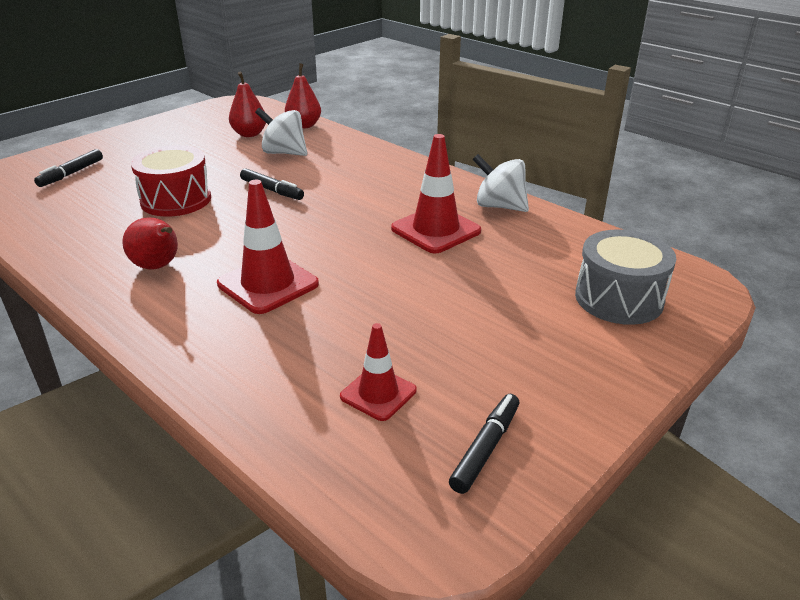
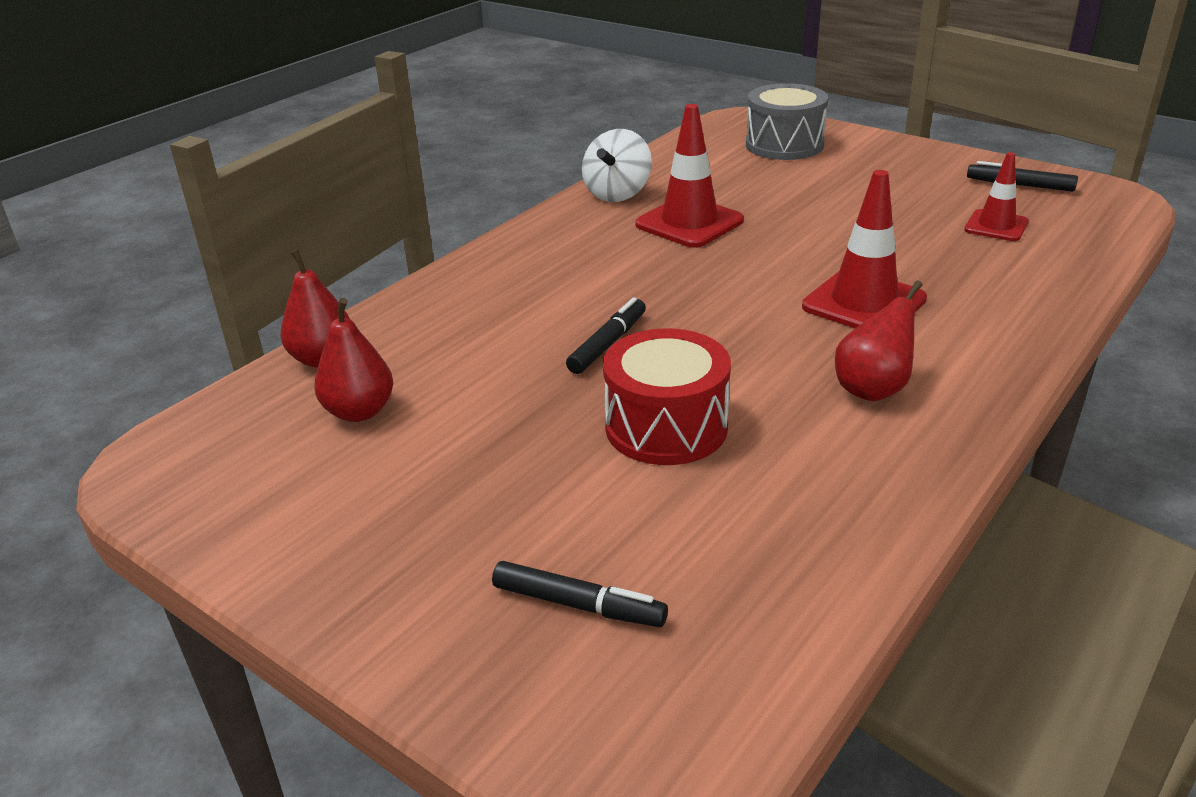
camera: 95 degrees left, 0 degrees up
white spinning top [255,108,307,156] -> none

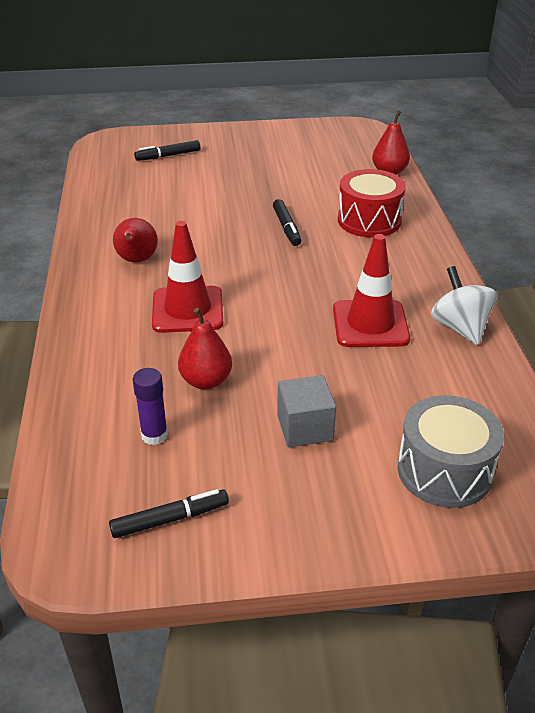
camera: 135 degrees right, 5 degrees up
red pear [314,298,393,422] -> red pear moved to [178,308,232,390]
red drum [603,328,731,465] -> red drum moved to [338,169,406,237]
red traffic cone [964,152,1029,241] -> purple glue stick [133,368,168,445]
none -> grey cube [277,375,336,447]

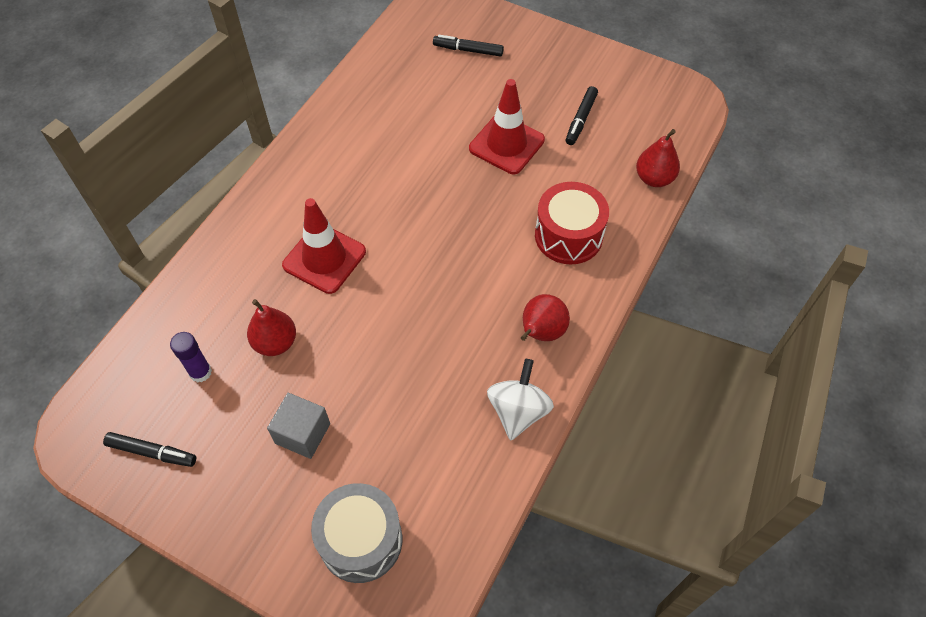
camera: 35 degrees right, 20 degrees up
red pear [113,218,158,262] -> red pear moved to [521,294,570,341]
black marker [273,199,301,246] -> black marker moved to [566,86,598,145]
red traffic cone [333,234,410,347] -> red traffic cone moved to [469,79,545,174]

